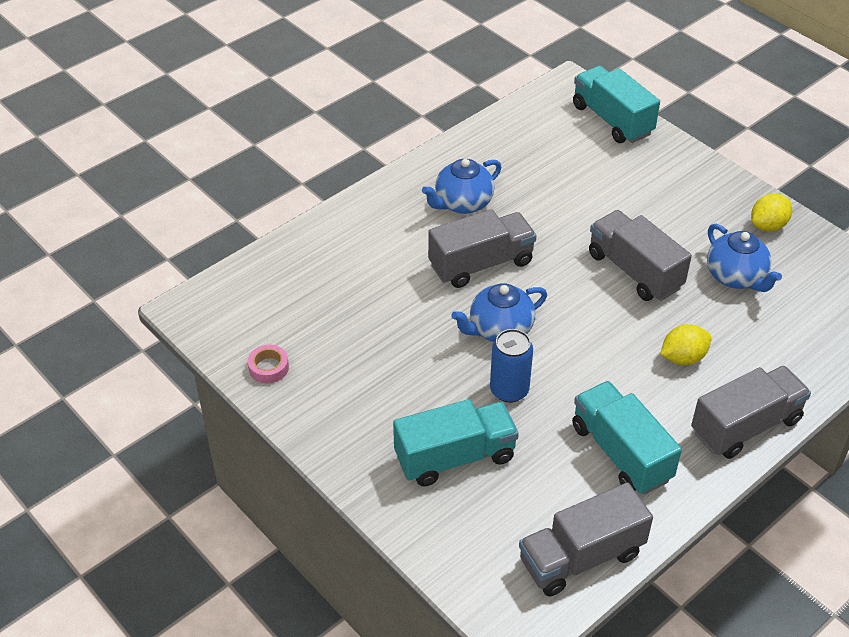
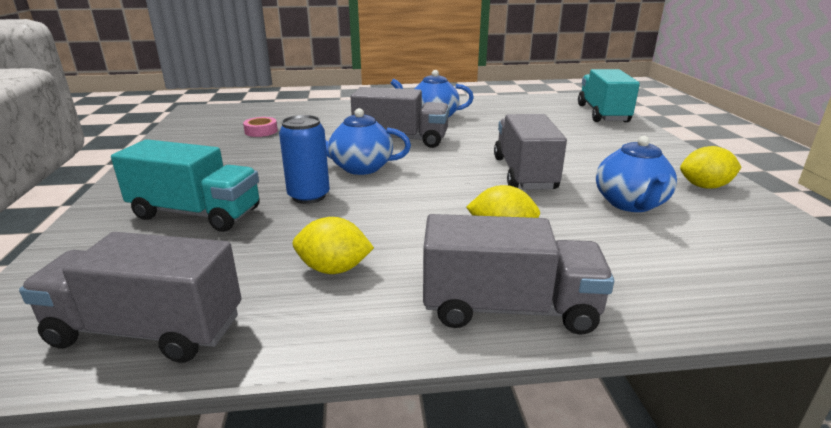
camera: 35 degrees right, 20 degrees down
pink tape [248,345,289,383] -> pink tape moved to [243,117,278,137]
turquoise truck [572,381,682,495] -> yellow lemon [293,217,374,274]

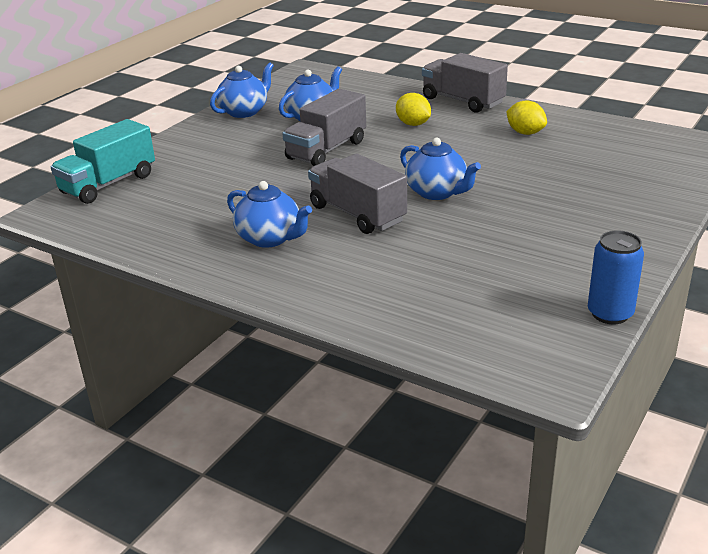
camera: 140 degrees left, 5 degrees up
grey truck [19,232,241,363] -> none
turquoise truck [111,139,260,232] -> none
pink tape [243,117,278,137] -> none
blue can [279,115,330,204] -> blue can moved to [588,230,644,324]
yellow lemon [680,146,741,189] -> blue teapot [210,62,274,118]

